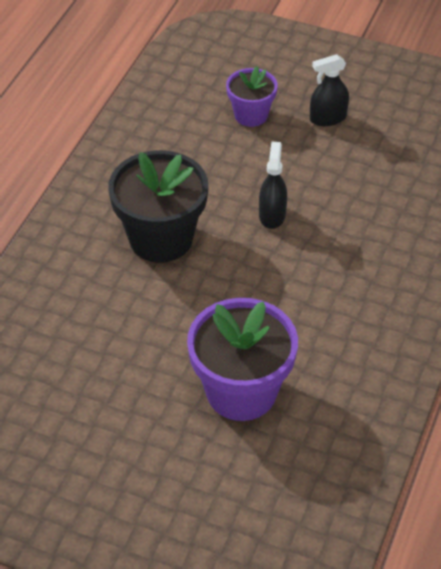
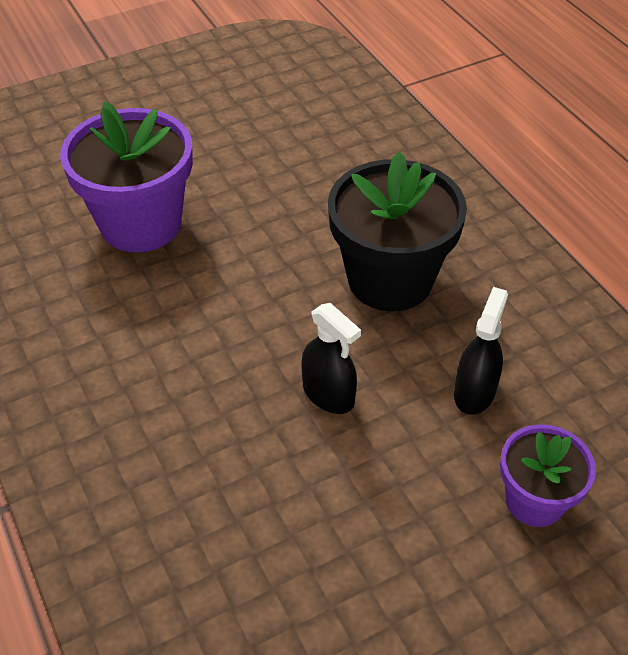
camera: 130 degrees right, 0 degrees up
black spray bottle [310,54,349,126] -> black spray bottle moved to [454,287,508,415]

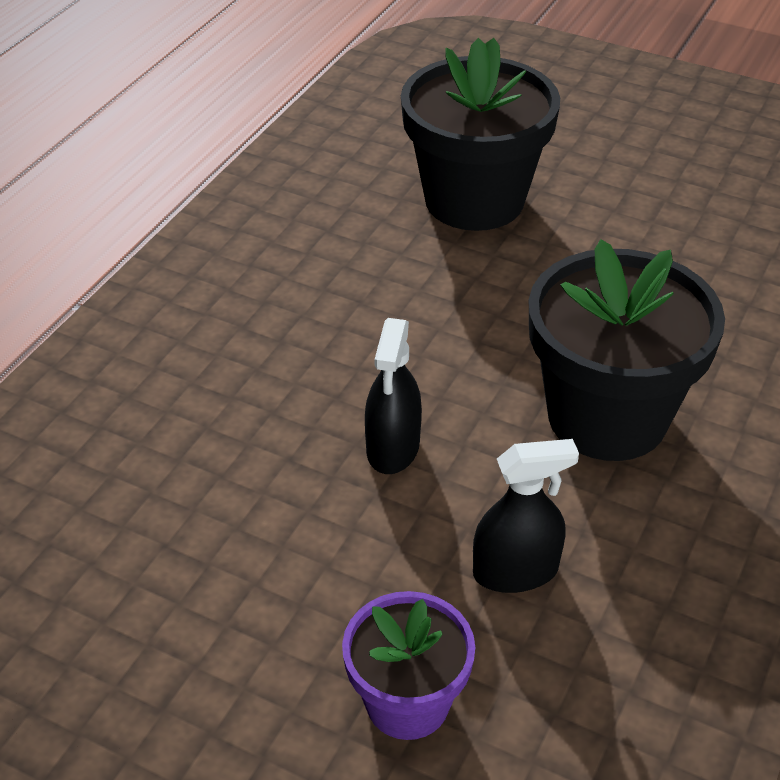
camera: 55 degrees right, 5 degrees down
purple flower pot [60,102,193,253] -> black flower pot [401,38,560,231]

